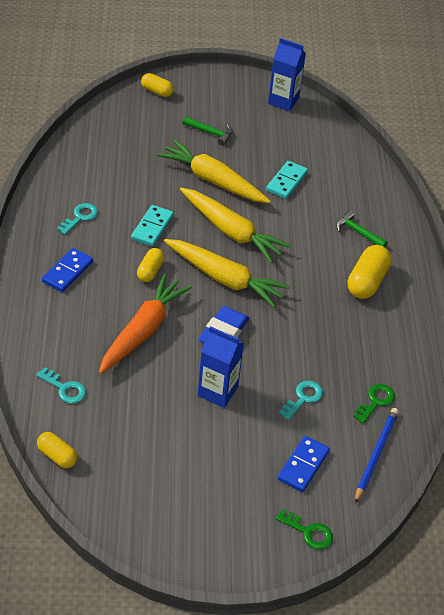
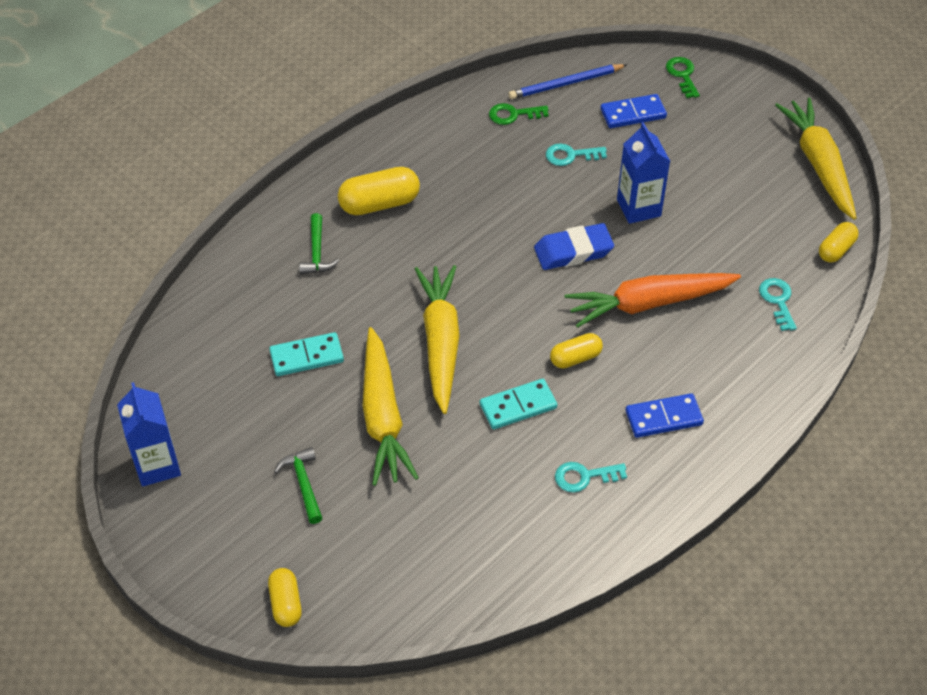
camera: 130 degrees left, 5 degrees up
yellow capsule [37,432,78,468] -> yellow capsule turned 45 degrees clockwise [819,222,859,263]
yellow carrot [164,239,290,308] -> yellow carrot moved to [775,98,856,220]

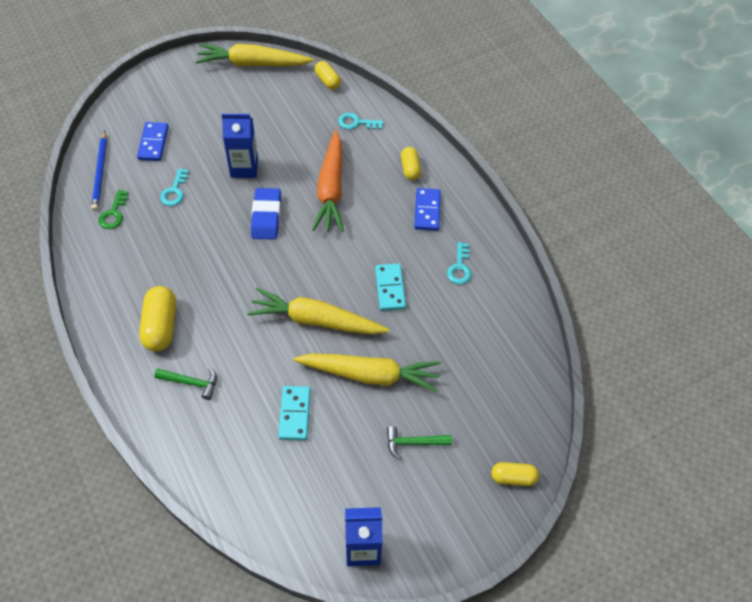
camera: 75 degrees left, 5 degrees up
yellow capsule [550,333,603,369] -> yellow capsule moved to [401,147,421,180]
green key [666,57,700,98] -> none

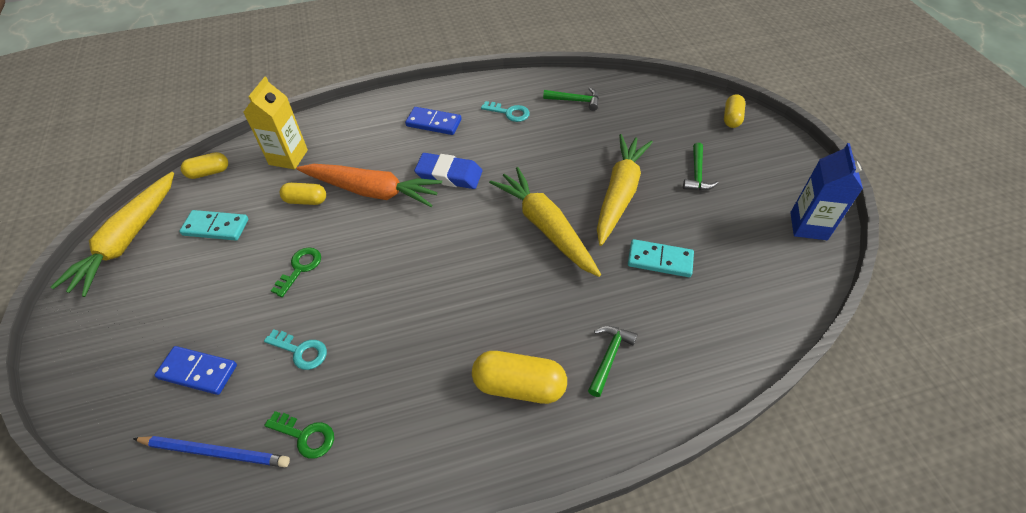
camera: 75 degrees left, 5 degrees down
blue carton [222,114,258,178] -> green key [271,247,321,297]
yellow carrot [247,288,390,335] -> yellow carrot turned 120 degrees clockwise [489,167,601,277]
blue eraser [251,188,281,240] -> blue eraser moved to [414,153,482,189]
turquoise key [338,113,384,130] -> yellow carton [244,77,308,169]
turquoise domino [375,264,406,311] -> turquoise domino moved to [179,210,248,241]
yellow capsule [401,147,421,180] -> yellow capsule moved to [280,183,326,205]
none -> green hammer [543,88,599,111]

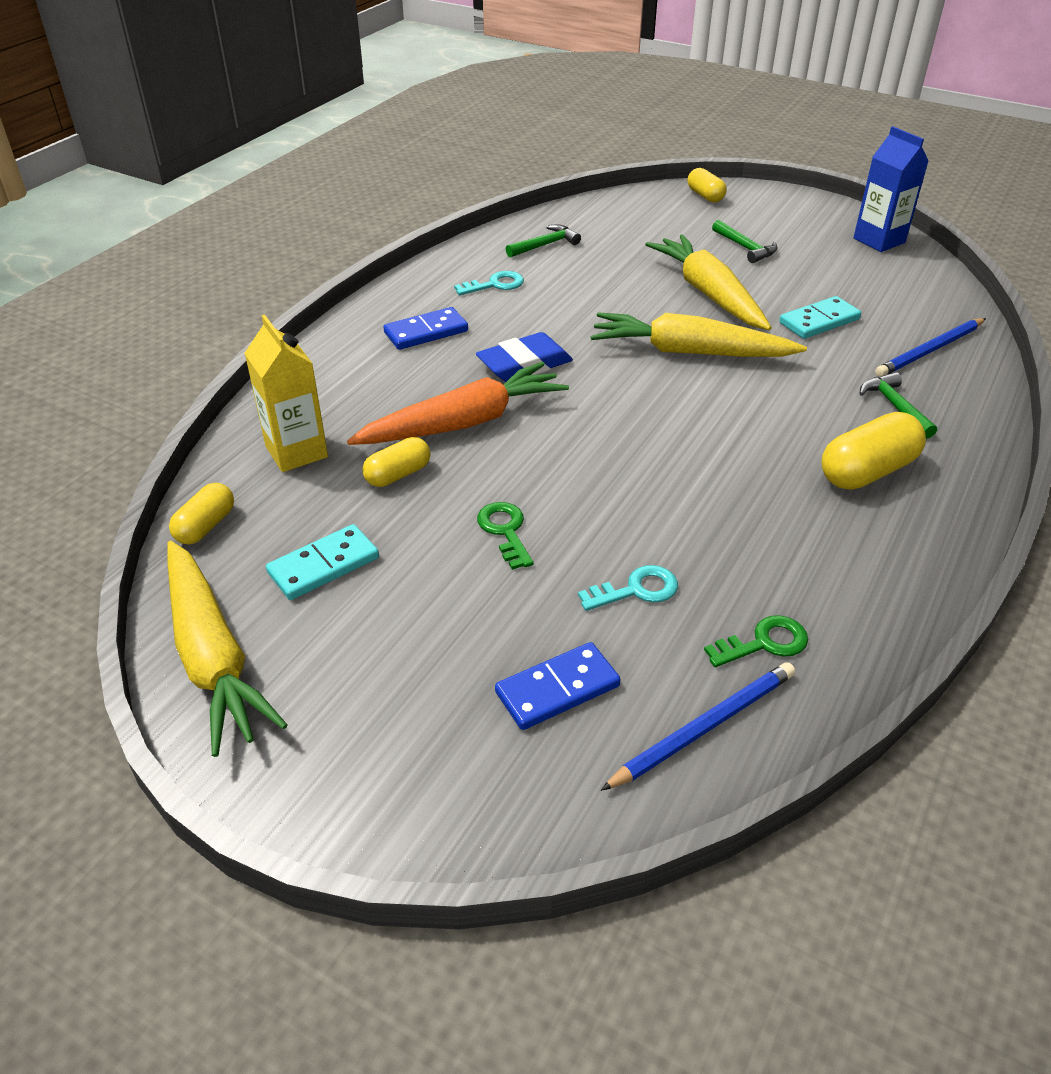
camera: 45 degrees left, 10 degrees down
none -> blue pencil [875,318,986,377]

